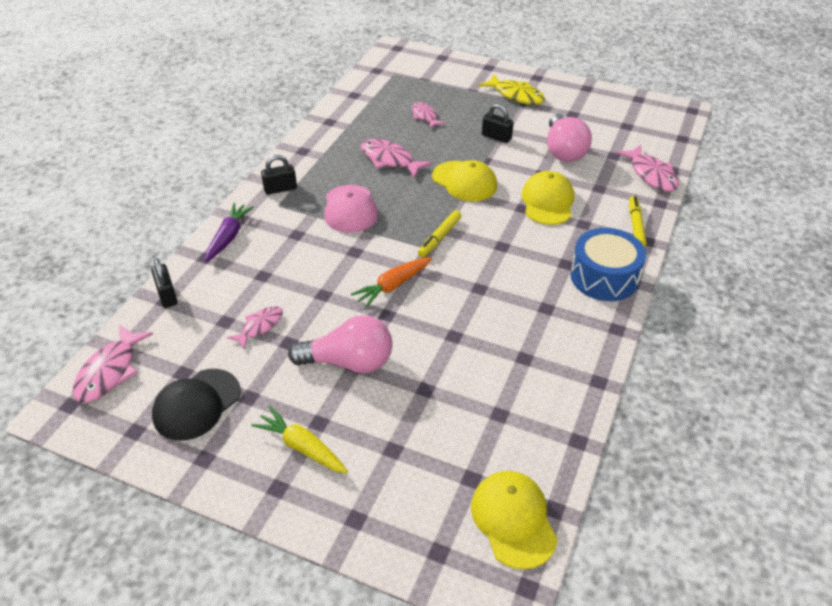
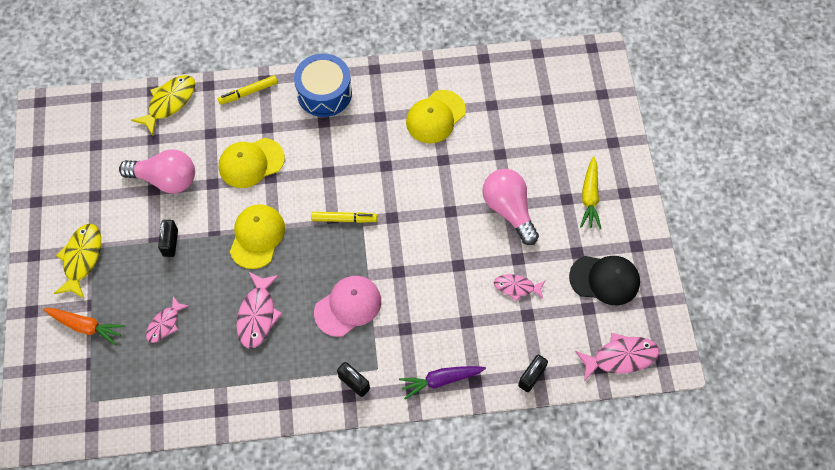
camera: 120 degrees left, 20 degrees up
orange carrot [351,257,432,308] -> orange carrot moved to [43,308,125,345]
yellow cap [471,471,558,569] -> yellow cap moved to [406,90,466,143]
pink light bulb [547,114,592,162] -> pink light bulb turned 45 degrees clockwise [119,149,195,193]
pink fish [616,145,679,192] -> yellow fish [131,75,195,136]

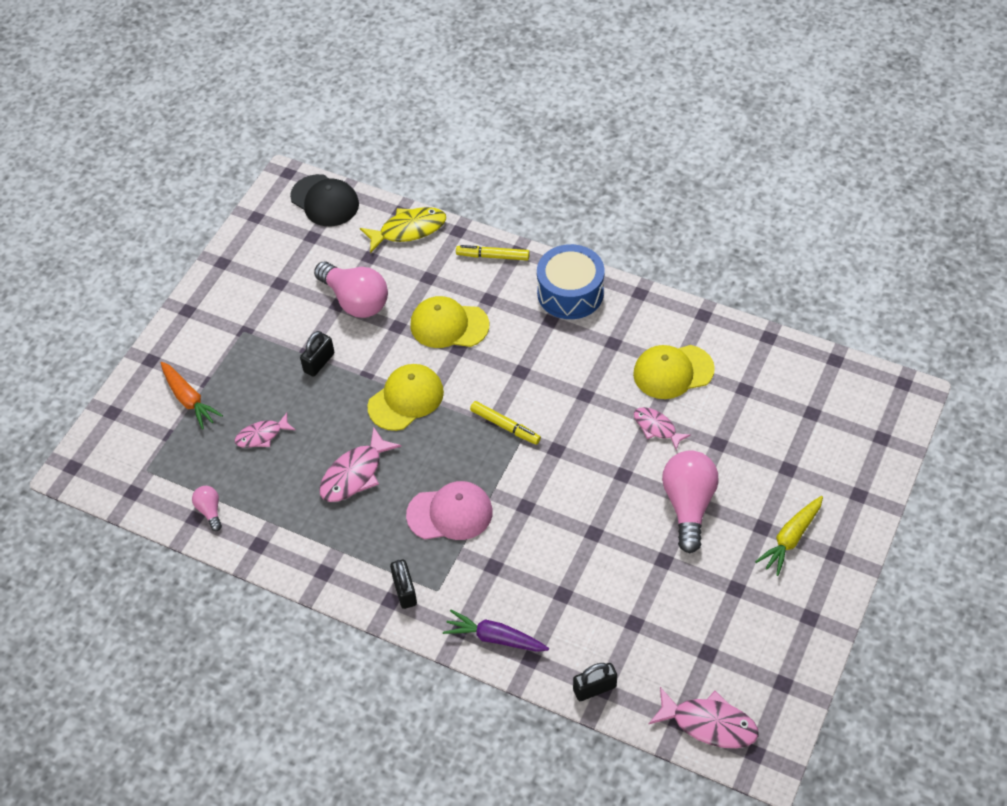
camera: 35 degrees right, 10 degrees down
yellow fish [54,224,101,299] -> none
pink fish [494,274,545,301] -> pink fish moved to [634,407,691,450]
black cap [569,256,640,305] -> black cap moved to [290,174,359,226]
none -> pink light bulb [192,486,222,531]

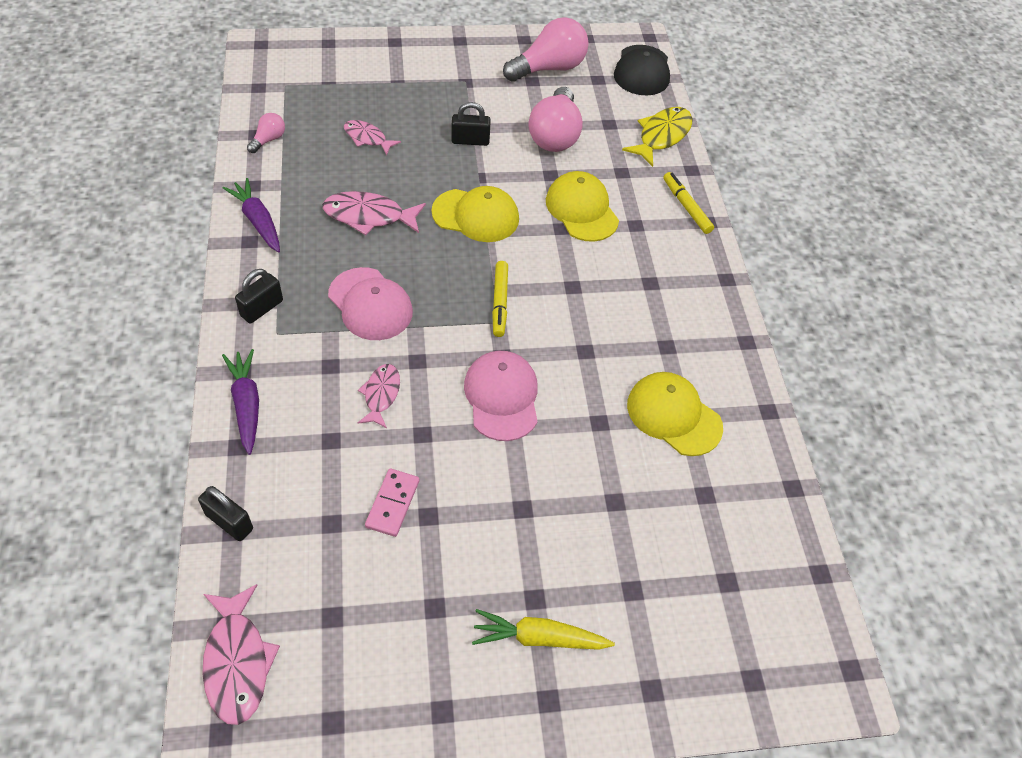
camera: 50 degrees right, 0 degrees up
orange carrot [161,362,223,430] -> none
yellow fish [360,207,446,253] -> yellow fish turned 90 degrees counterclockwise [622,107,693,167]
blue drum [537,244,604,319] -> none
pink fish [634,407,691,450] -> pink fish moved to [358,364,400,428]
pink light bulb [662,450,719,553] -> pink light bulb moved to [503,17,589,82]
none -> purple carrot [223,178,280,252]
none -> pink domino [365,468,419,537]
none -> pink cap [464,351,538,441]

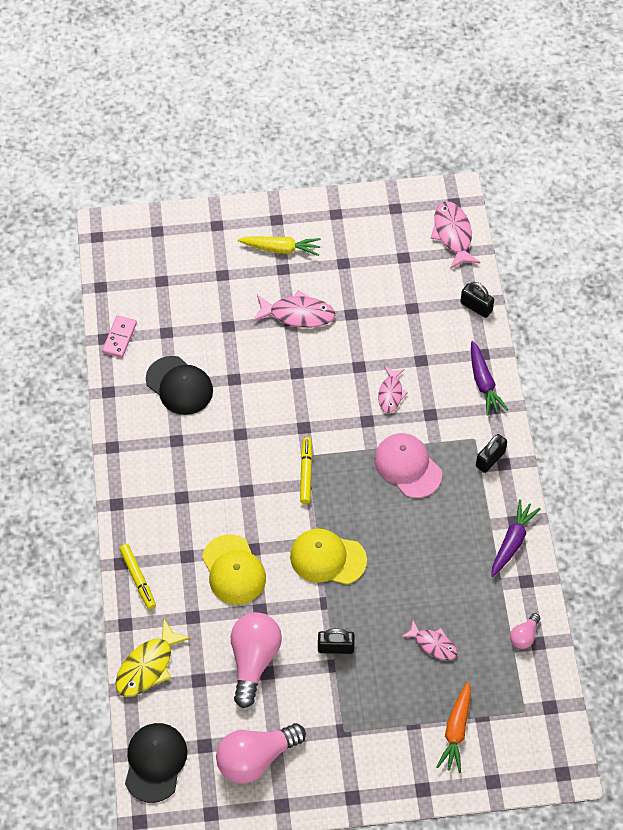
camera: 175 degrees left, 5 degrees up
purple carrot [223,178,280,252] -> purple carrot turned 120 degrees counterclockwise [491,499,541,577]
pink fish [322,191,426,235] -> pink fish moved to [253,290,335,328]
pink domino [365,468,419,537] -> pink domino moved to [102,316,137,358]
pink cap [464,351,538,441] -> none
yellow cap [627,372,723,456] -> black cap [146,356,213,415]
none -> orange carrot [437,682,471,773]

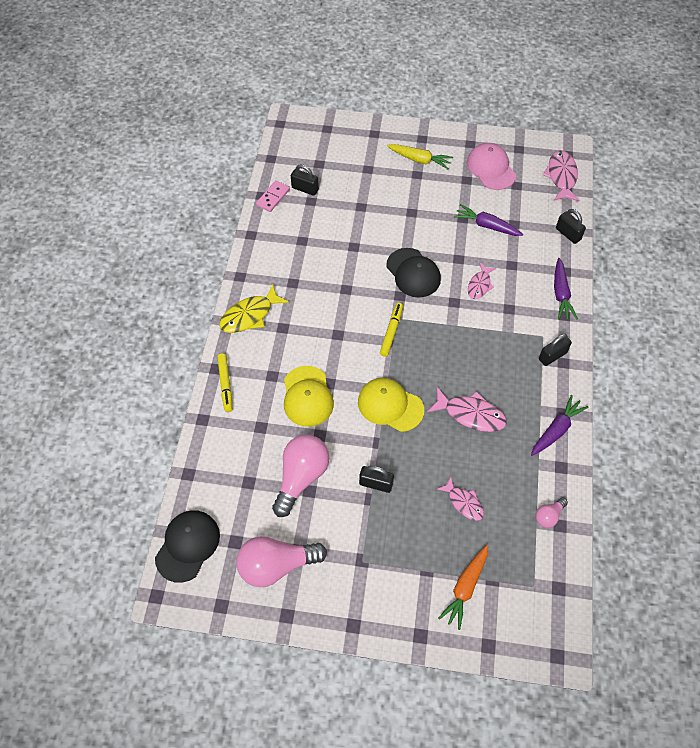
camera: 15 degrees right, 0 degrees up
yellow fish [116,619,191,697] -> yellow fish moved to [219,284,289,333]
black cap [146,356,213,415] -> black cap moved to [386,248,441,298]
pink fish [253,290,335,328] -> pink fish moved to [427,387,507,432]
pink cap [374,433,442,498] -> pink cap moved to [467,143,516,190]
none -> black padlock [291,164,319,196]
none -> purple carrot [454,204,523,236]

